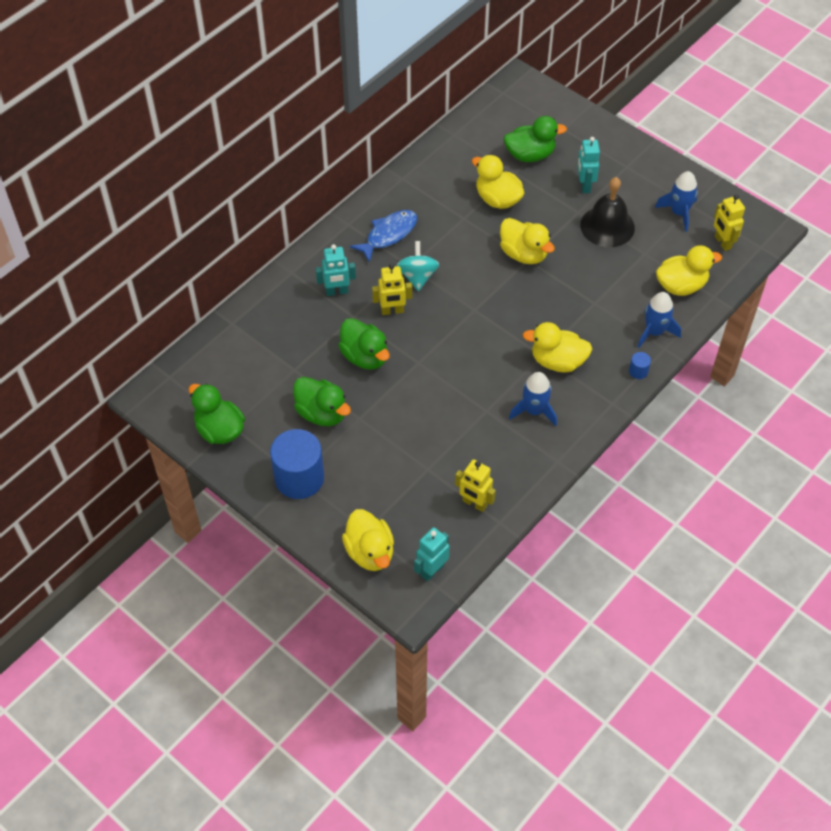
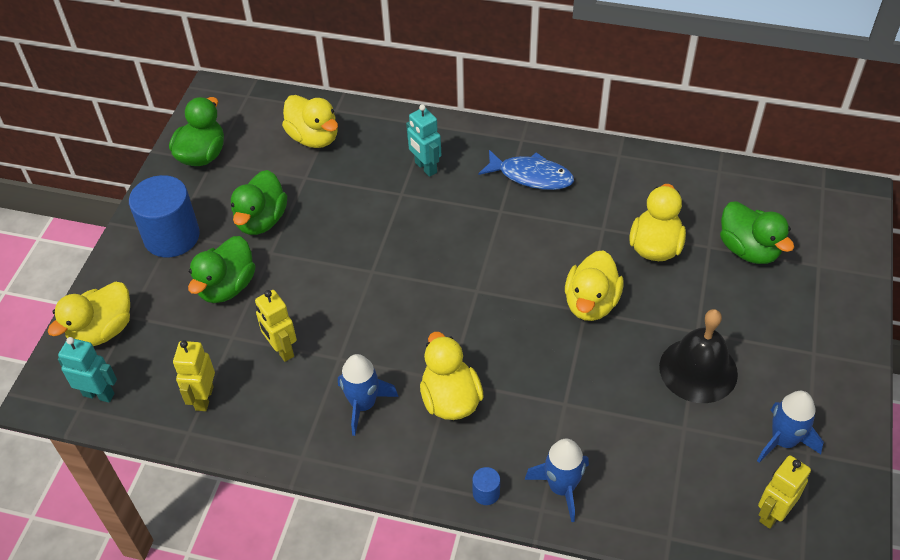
camera: 65 degrees right, 5 degrees down
green duck [338,318,390,370] -> green duck moved to [188,236,256,303]
yellow robot [372,264,412,315] -> yellow robot moved to [255,290,297,362]
turquoise spinning top [396,241,440,291] -> none
turquoise robot [577,137,600,193] -> none
yellow duck [656,245,722,296] -> yellow duck moved to [282,95,338,148]

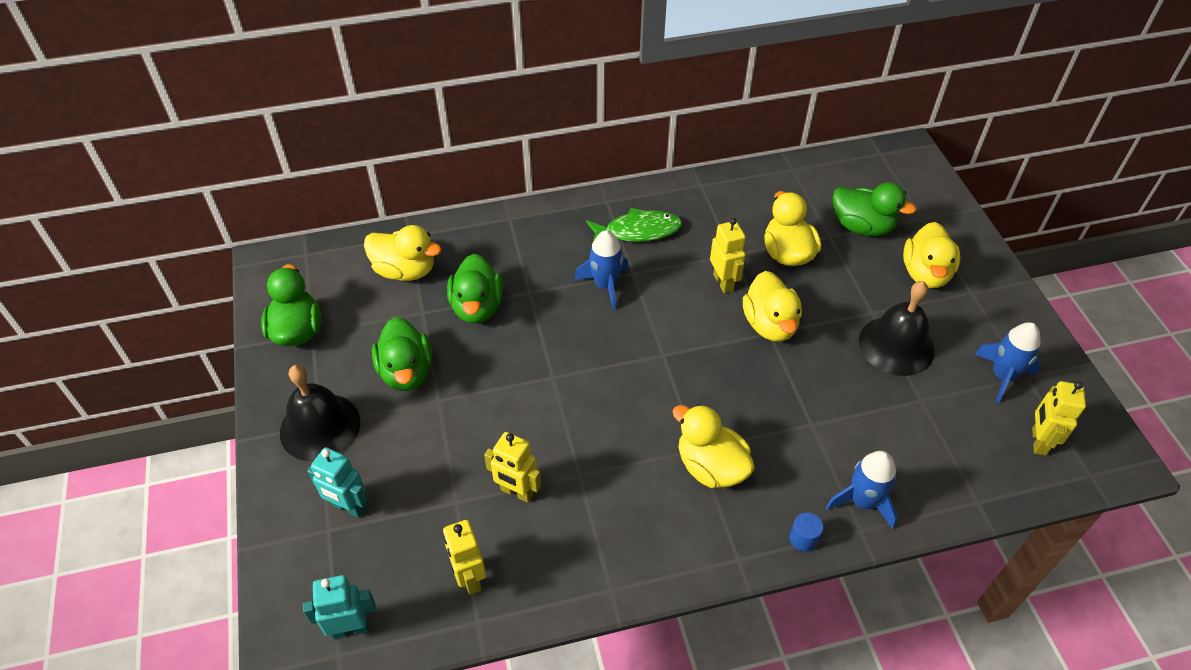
camera: 30 degrees left, 0 degrees up
yellow duck [48,281,130,346] -> yellow duck moved to [903,222,960,288]
blue cylinder [129,175,200,257] -> black bell [280,365,360,462]
green duck [188,236,256,303] -> green duck moved to [447,254,503,323]
blue rocket [338,354,399,436] -> blue rocket moved to [574,230,629,310]
turquoise robot [406,104,441,177] -> turquoise robot moved to [307,447,367,518]
blue fish [479,150,574,190] -> green fish [586,208,682,242]
none -> yellow robot [710,218,746,293]

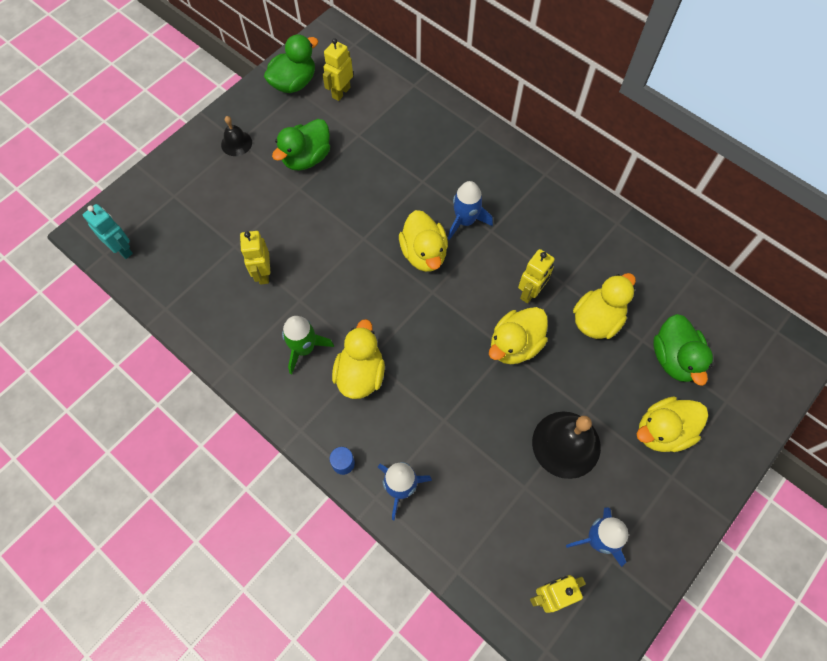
camera: 55 degrees right, 15 degrees up
black bell [280,365,360,462] -> black bell [221,116,252,156], size x0.55
turquoise robot [307,447,367,518] -> none
yellow duck [364,225,442,281] -> yellow duck moved to [399,210,448,272]
yellow robot [443,520,486,595] -> yellow robot moved to [323,38,353,101]
green duck [447,254,503,323] -> none
green fish [586,208,682,242] -> none
none -> green rocket [282,316,334,374]

